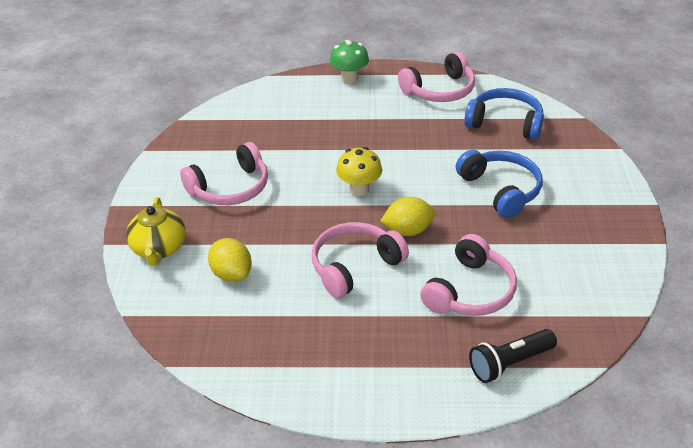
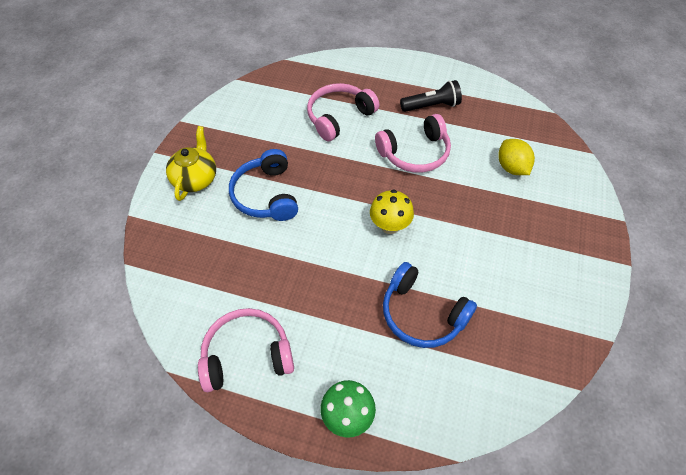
camera: 165 degrees left, 15 degrees up
yellow teapot [126,197,186,265] -> yellow teapot moved to [166,126,216,201]
pink headphones [180,142,268,205] -> none
yellow lemon [380,197,436,236] -> none
blue headphones [464,88,544,140] -> blue headphones moved to [383,262,477,348]
black flashlight [469,329,557,383] -> black flashlight moved to [400,80,462,112]

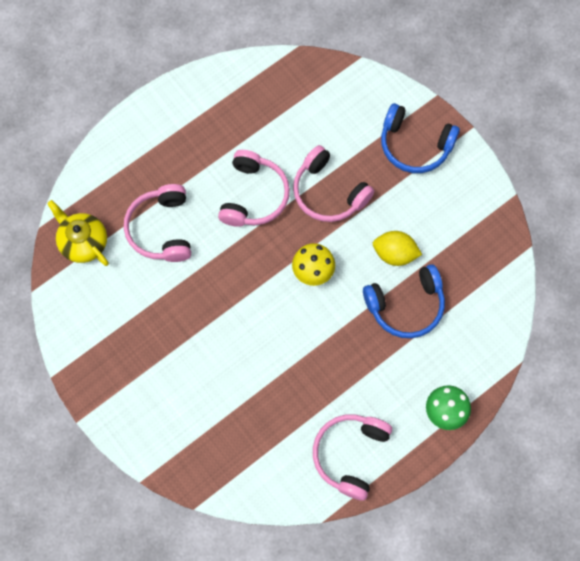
camera: 55 degrees left, 15 degrees up
yellow teapot [166,126,216,201] -> yellow teapot moved to [47,200,109,266]
blue headphones [229,149,298,221] -> blue headphones moved to [381,103,460,173]
black flashlight [400,80,462,112] -> none
yellow lemon [498,139,535,175] -> yellow lemon moved to [373,231,422,266]
none -> pink headphones [293,145,374,222]

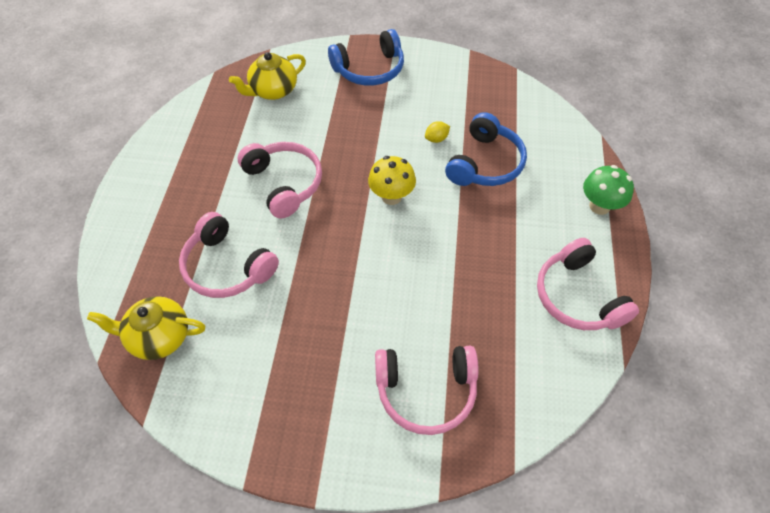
camera: 45 degrees left, 15 degrees down
pink headphones [293,145,374,222] -> pink headphones moved to [375,346,479,435]
yellow lemon [373,231,422,266] -> yellow lemon [425,121,450,143], size x0.58
none -> yellow teapot [229,52,306,100]

